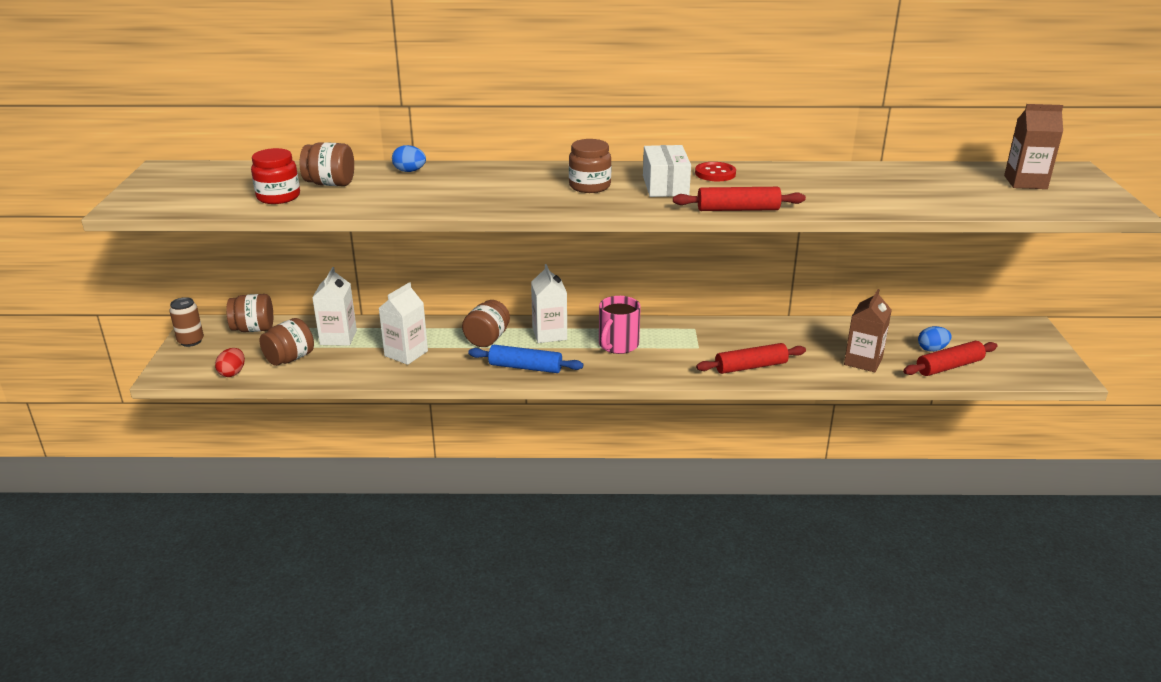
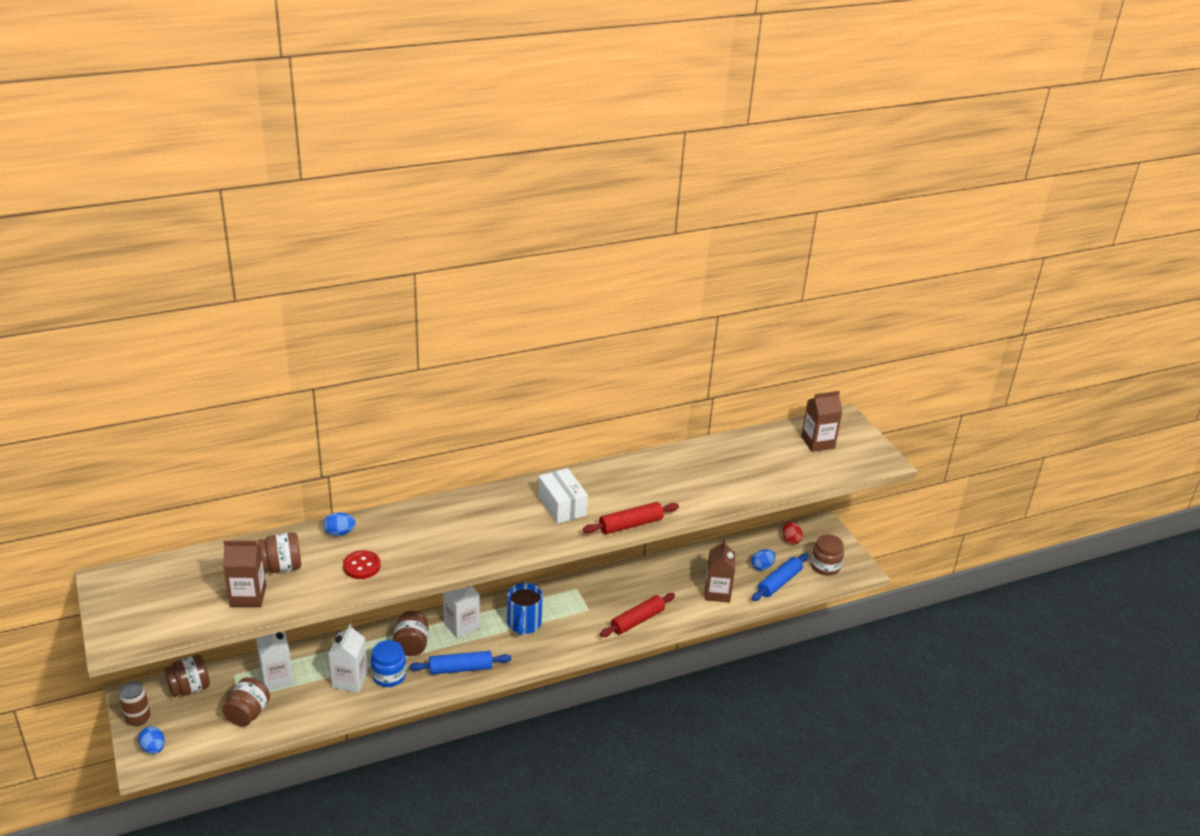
camera: 25 degrees left, 5 degrees up
red egg [215,348,245,377] -> red egg moved to [782,521,803,545]
red jar [251,148,300,204] -> brown carton [223,540,266,607]
brown jar [569,139,611,193] -> brown jar moved to [811,534,844,576]
pink mug [599,296,641,354] -> blue mug [507,583,543,636]
red button [695,162,736,181] -> red button moved to [343,550,381,579]
red rolling pin [903,341,997,376] -> blue rolling pin [752,553,809,601]
none -> blue egg [138,726,165,754]
none -> blue jar [371,640,406,687]

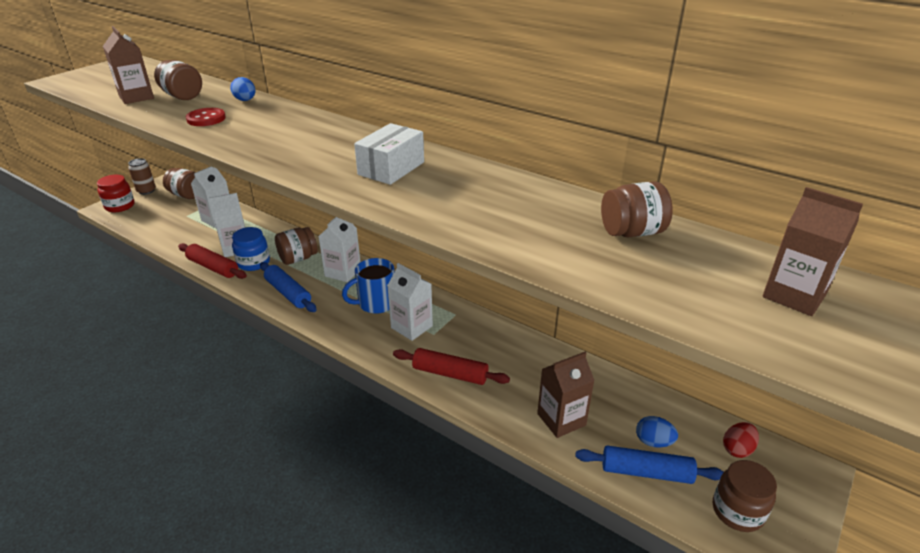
camera: 60 degrees right, 0 degrees up
blue egg [138,726,165,754] -> red jar [97,175,135,212]
brown jar [222,677,270,727] -> brown jar moved to [601,182,673,237]
red rolling pin [583,502,679,534] -> red rolling pin moved to [178,243,247,279]
none -> white carton [387,263,433,341]

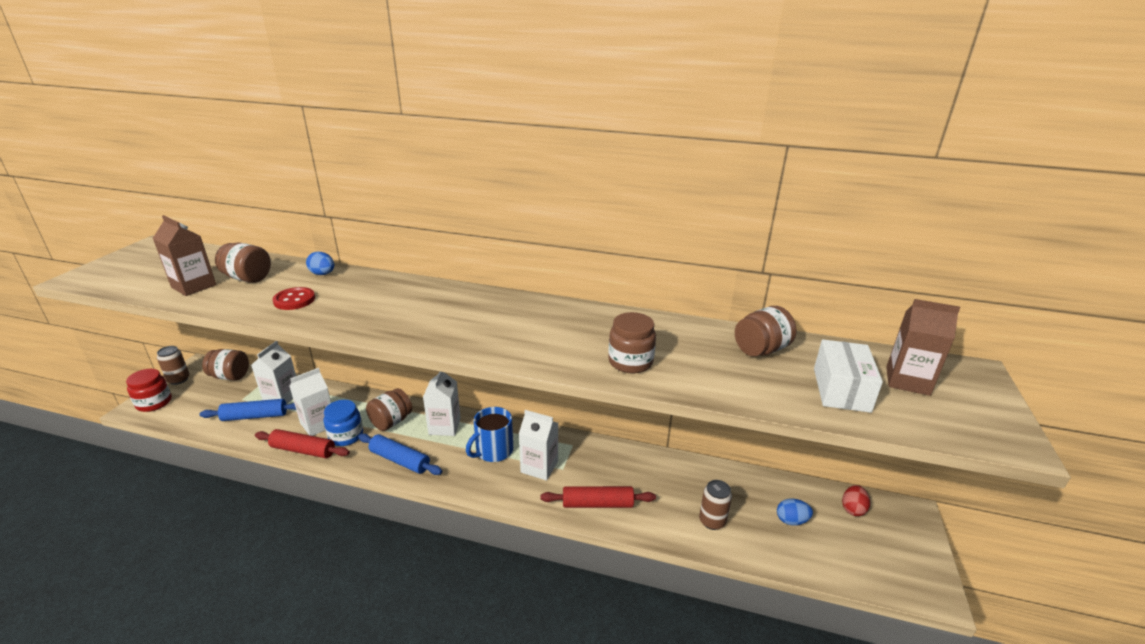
camera: 20 degrees left, 5 degrees down
white box [354,123,424,185] -> white box moved to [814,339,883,413]
brown carton [537,352,595,438] -> brown can [699,480,732,530]
blue rolling pin [575,445,724,484] -> blue rolling pin moved to [199,399,296,421]
brown jar [713,460,777,532] -> brown jar moved to [608,312,656,373]

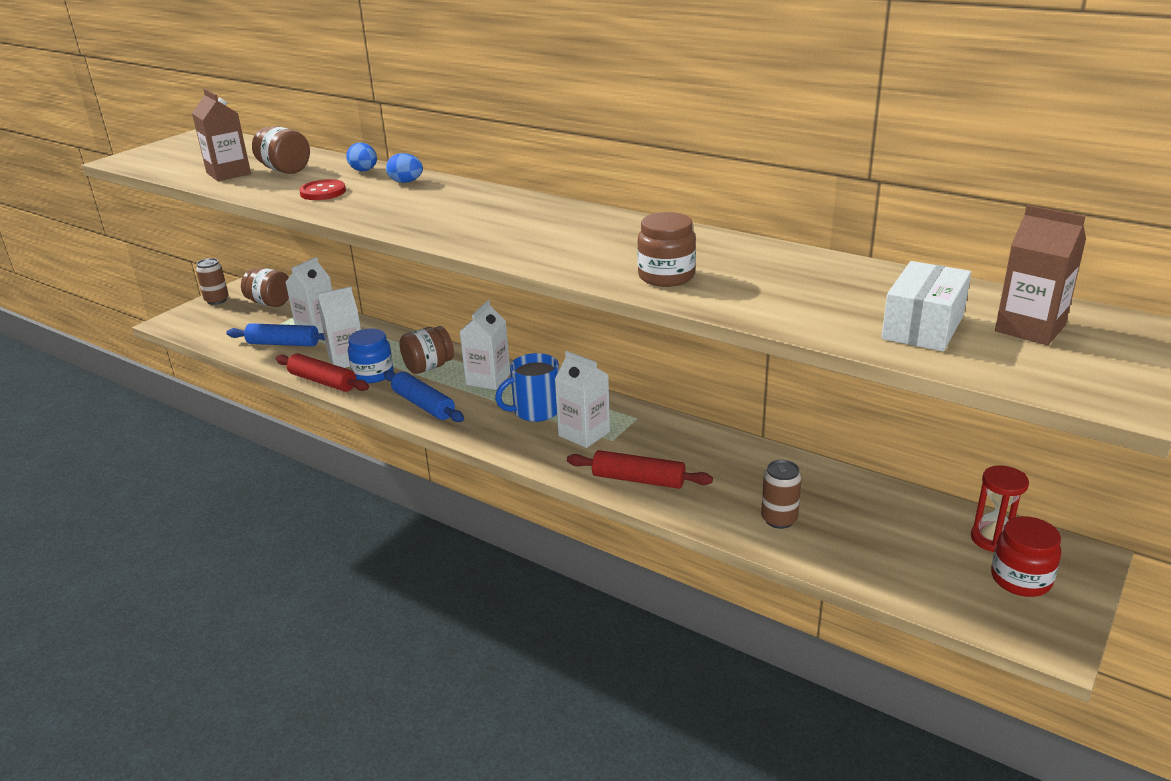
camera: 20 degrees right, 0 degrees up
red jar [126,369,172,412] -> red jar moved to [991,516,1061,597]
brown jar [735,306,796,356] -> none
blue egg [777,498,813,526] -> blue egg moved to [386,153,423,183]
red egg [842,485,870,516] -> red hourglass [971,465,1029,553]

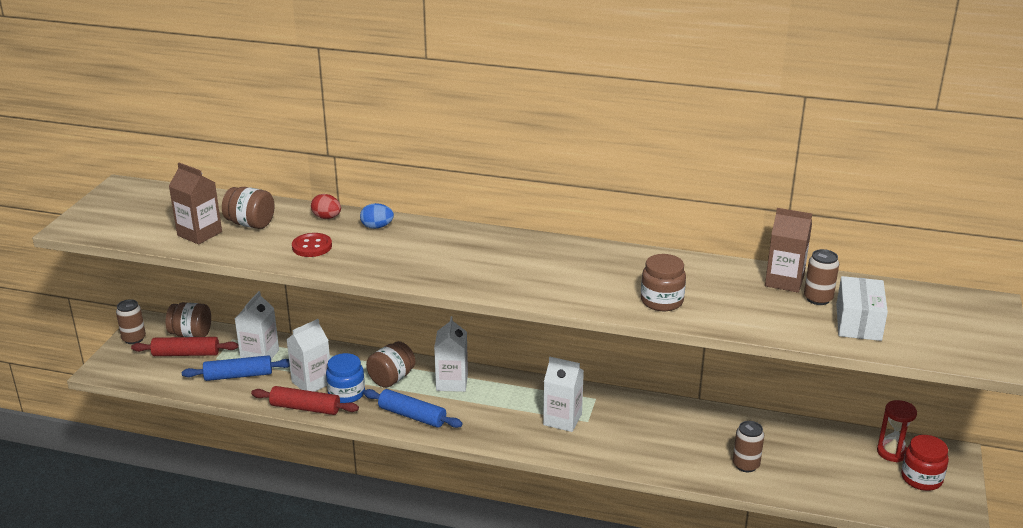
camera: 20 degrees left, 0 degrees up
blue egg [346,142,377,171] -> red egg [311,194,341,219]
blue mug [495,353,559,422] -> none
red rolling pin [567,450,713,489] -> red rolling pin moved to [131,337,238,356]
brown carton [995,205,1086,345] -> brown carton moved to [765,208,812,293]
none -> brown can [804,249,839,305]

